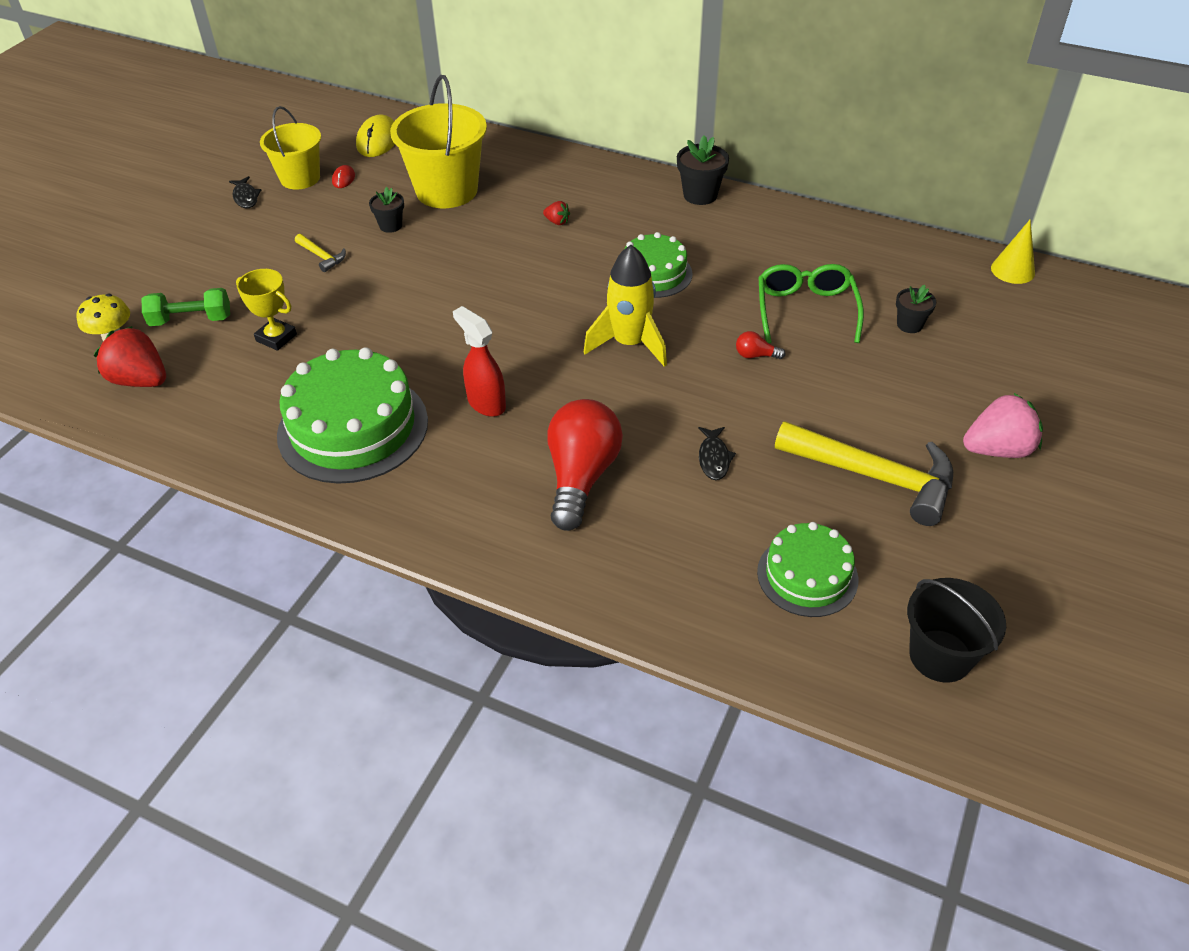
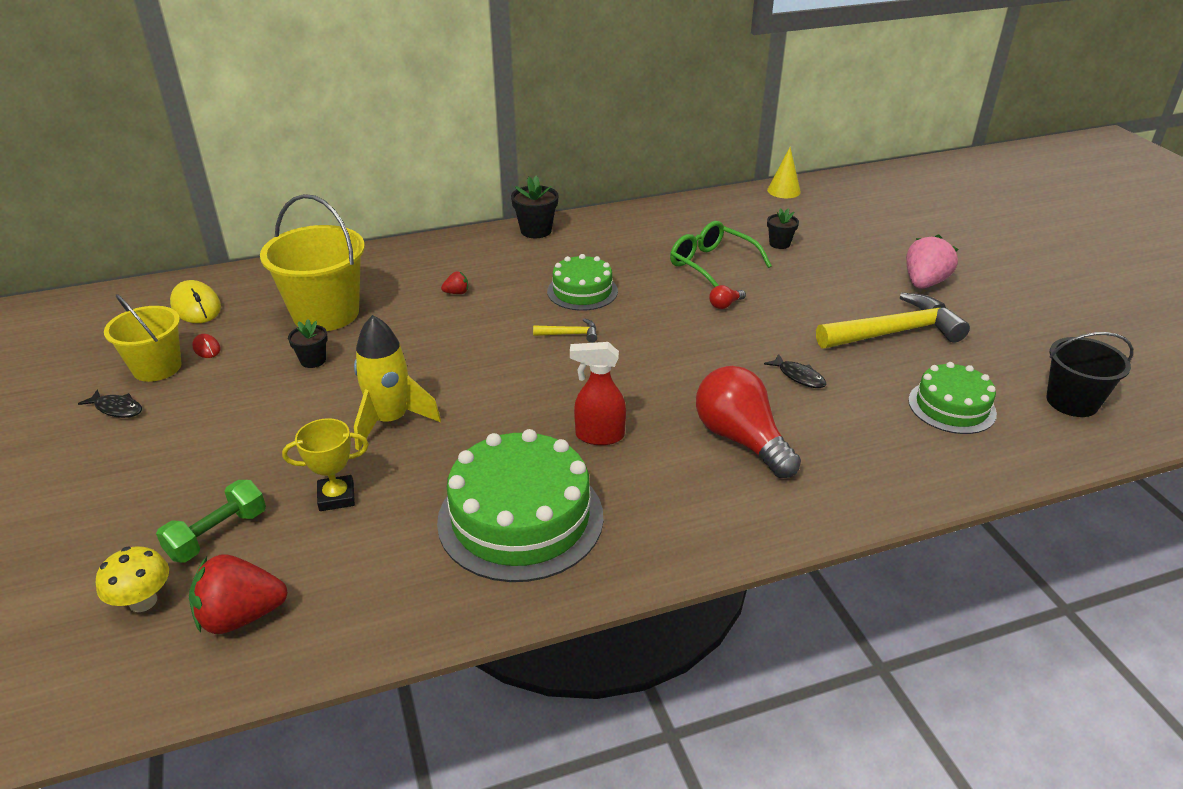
camera: 45 degrees left, 10 degrees down
yellow hammer [295,234,346,272] -> yellow hammer moved to [533,318,597,343]
yellow rocket [584,245,667,367] -> yellow rocket moved to [354,315,441,450]

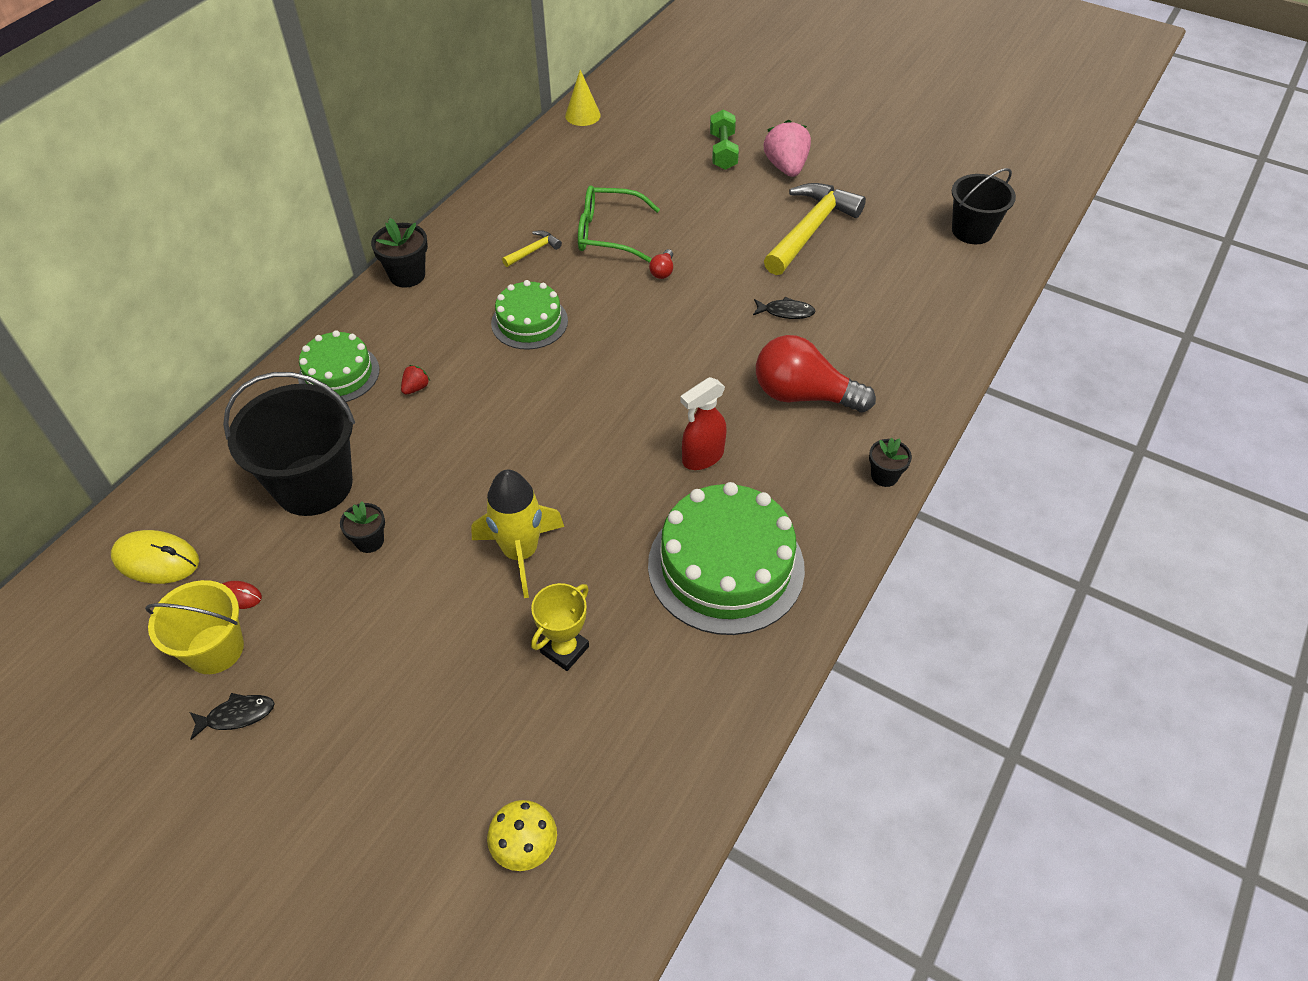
camera: 40 degrees left, 15 degrees up
green dumbbell [156,480,266,562] -> green dumbbell moved to [710,110,739,170]
red strawberry [189,554,288,634] -> none
yellow bucket [260,194,365,331] -> black bucket [223,372,355,516]
yellow hammer [533,318,597,343] -> yellow hammer moved to [502,230,562,267]
black flower pot [767,208,799,249] -> black flower pot moved to [869,438,912,487]
green cake [908,362,997,434] -> green cake moved to [298,330,380,402]

